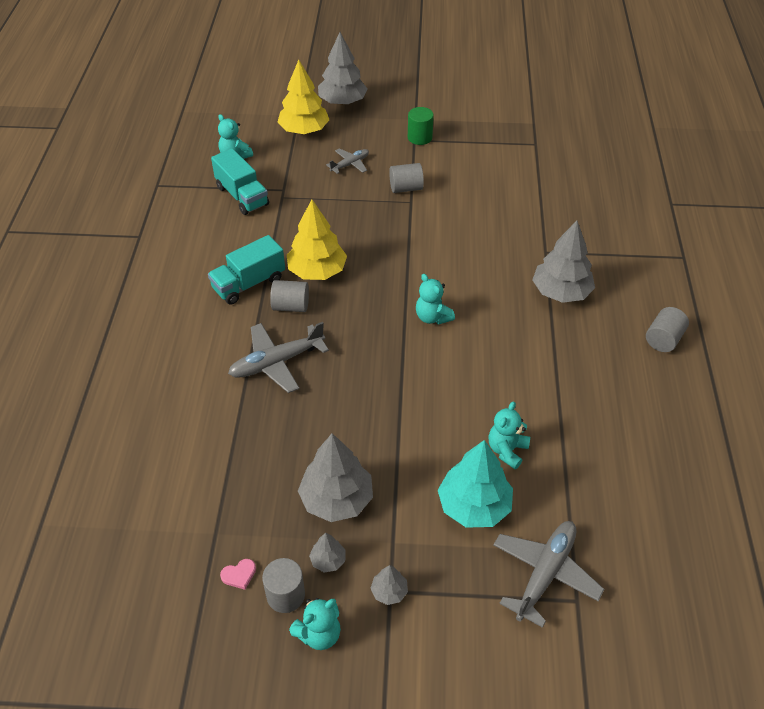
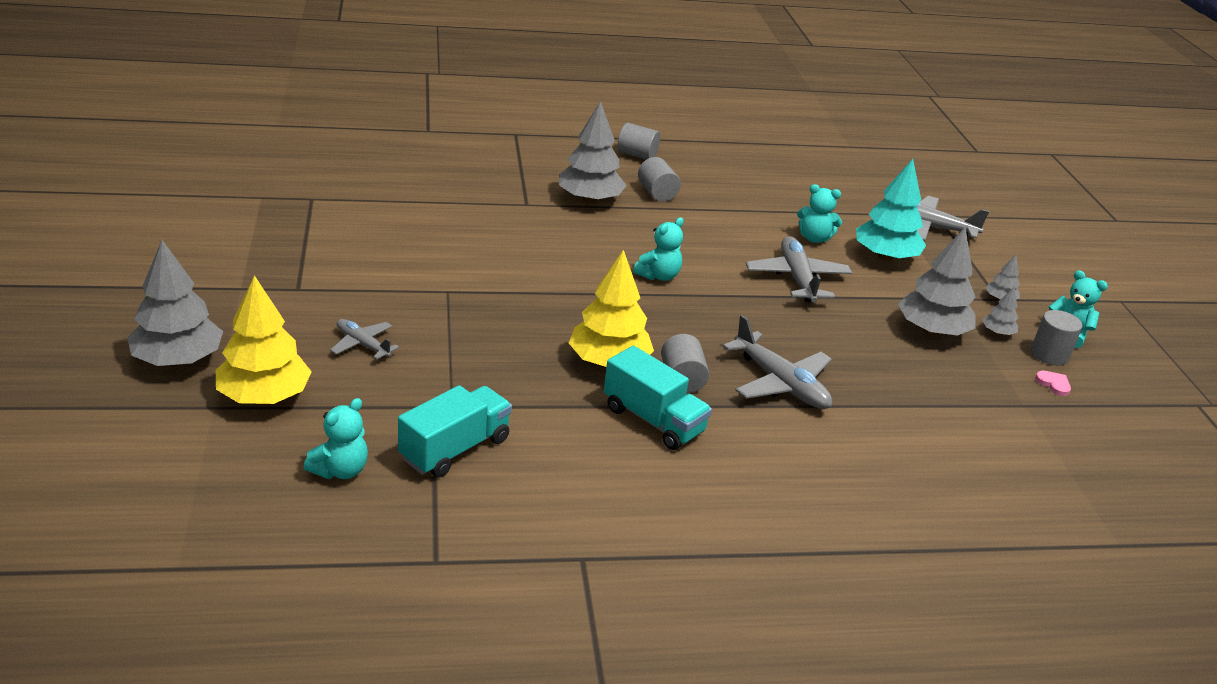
camera: 105 degrees left, 15 degrees down
grey cylinder [389,163,424,193] -> grey cylinder moved to [638,157,681,202]
green cylinder [408,107,434,145] -> none
none -> grey plane [746,236,852,303]

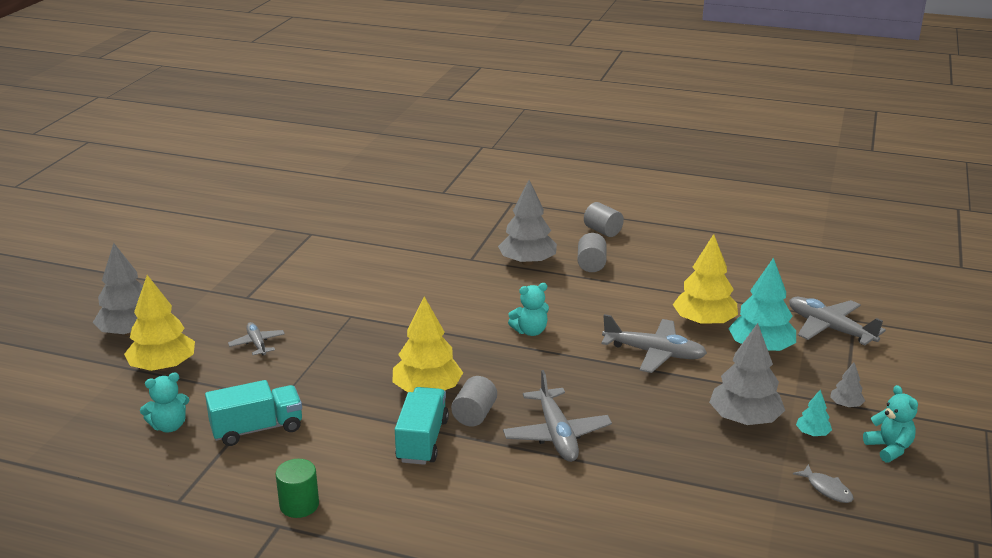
camera: 30 degrees right, 5 degrees down
turquoise truck [603,346,712,450] -> turquoise truck turned 150 degrees counterclockwise [395,387,449,465]
grey plane [746,236,852,303] -> grey plane turned 90 degrees clockwise [601,314,707,373]
turquoise teddy bear [797,184,842,243] -> yellow tree [673,234,738,326]
grey tree [982,287,1018,335] -> turquoise tree [796,390,832,436]
grey cylinder [1031,310,1082,365] -> none
pink heart [1035,371,1071,396] -> grey fish [793,464,854,503]
none -> green cylinder [276,459,319,518]

